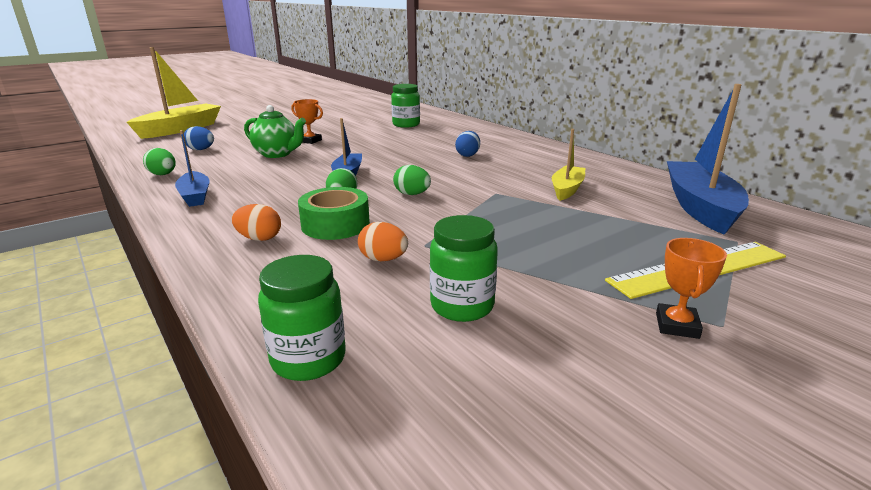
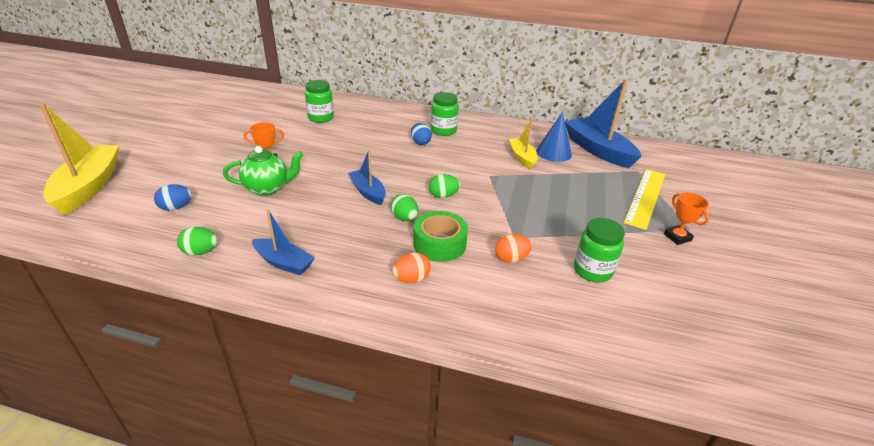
camera: 40 degrees left, 10 degrees up
green jar [258,255,346,381] -> green jar moved to [431,92,459,136]
none -> blue cone [536,112,572,162]

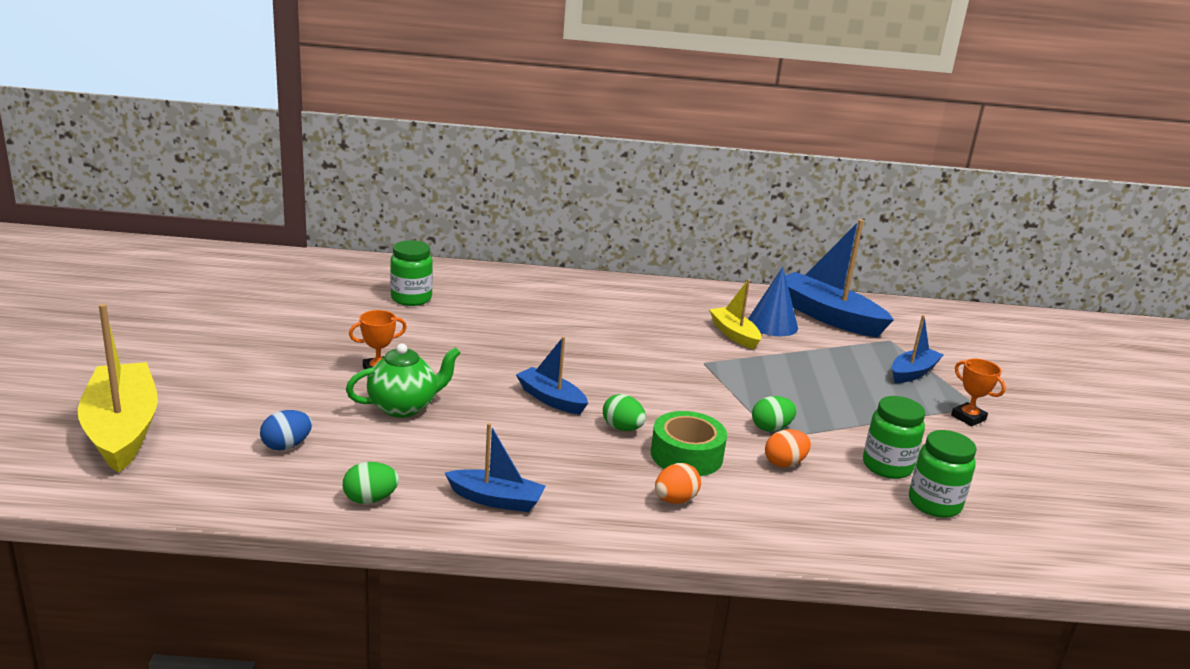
camera: 15 degrees left, 10 degrees down
blue egg [411,123,432,145] -> none
green egg [429,174,460,198] -> green egg moved to [752,396,797,432]
green jar [431,92,459,136] -> green jar moved to [909,430,977,518]
yellow ruler [624,169,665,230] -> blue boat [892,315,943,383]

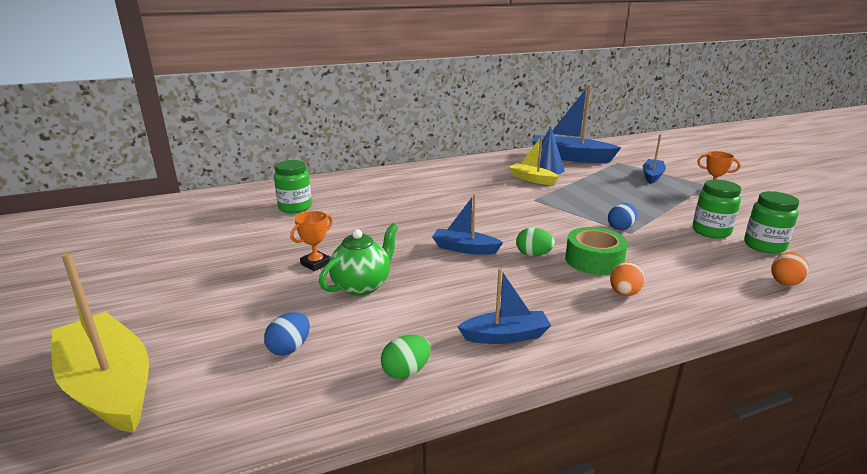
camera: 20 degrees left, 0 degrees up
green egg [752,396,797,432] -> blue egg [608,203,638,230]
orange egg [765,429,811,468] -> orange egg moved to [771,252,809,286]

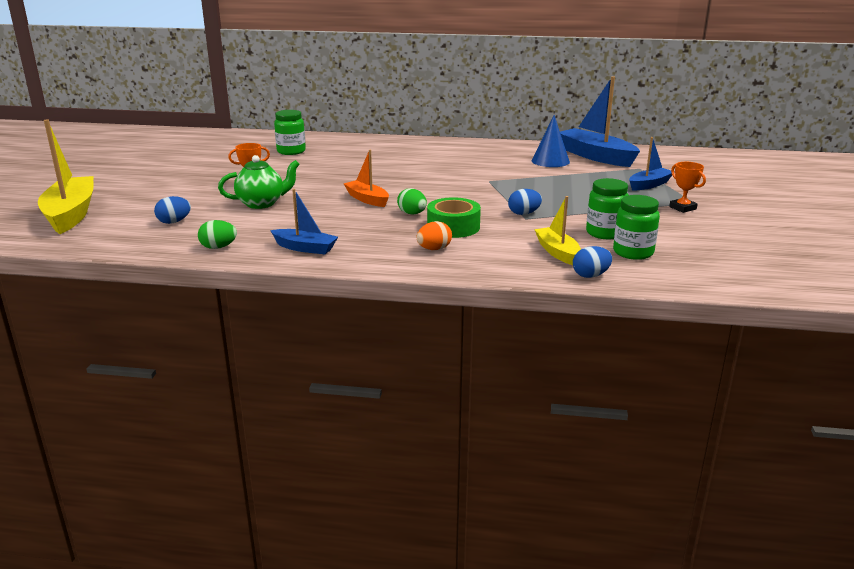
camera: 30 degrees right, 0 degrees up
blue boat [432,194,503,255] -> orange boat [344,150,389,207]
yellow boat [509,136,559,185] -> yellow boat moved to [534,196,581,265]
orange egg [771,252,809,286] -> blue egg [573,246,612,278]

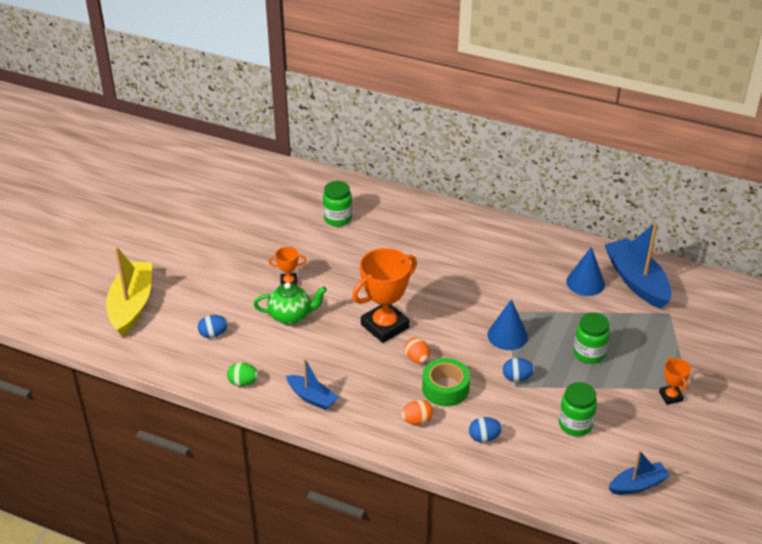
camera: 15 degrees right, 15 degrees up
orange boat [344,150,389,207] -> orange trophy [352,248,417,343]
green egg [397,188,427,214] -> orange egg [405,337,430,363]
yellow boat [534,196,581,265] -> none
blue egg [573,246,612,278] -> blue egg moved to [469,417,502,443]
green jar [613,195,660,260] -> green jar moved to [574,312,610,364]
blue boat [629,137,672,190] -> blue boat moved to [608,450,670,495]
none -> blue cone [487,299,528,350]

